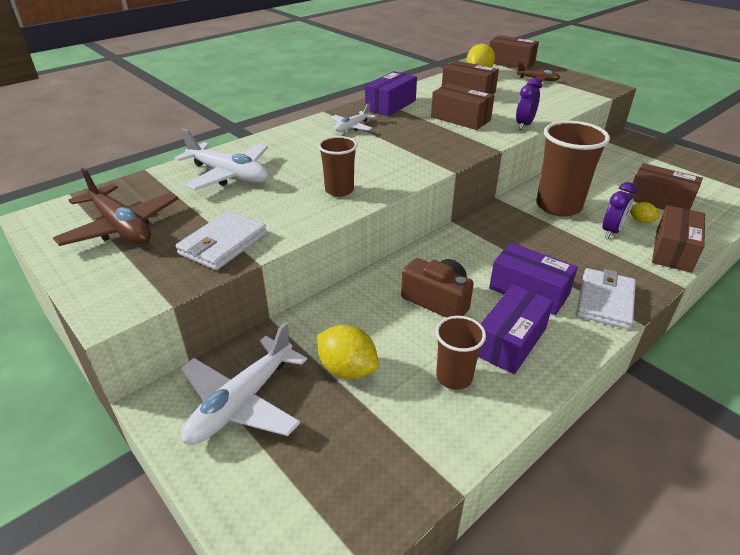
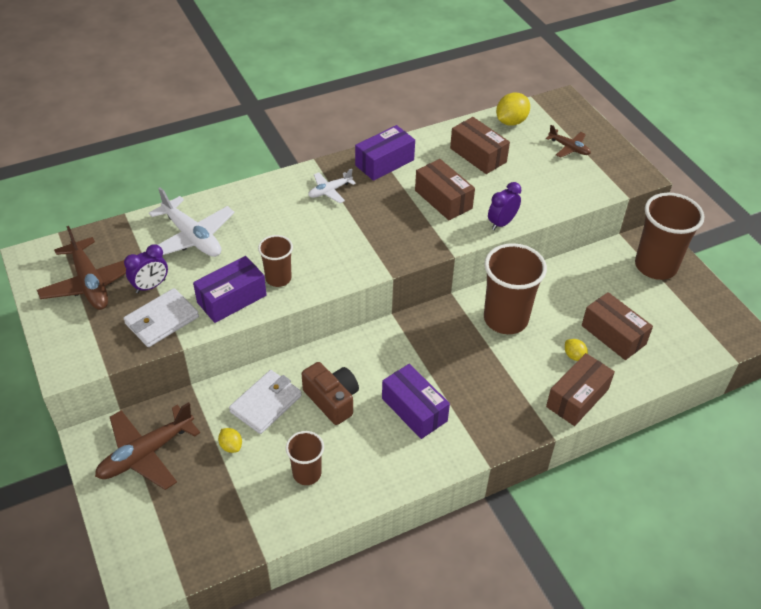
camera: 15 degrees right, 10 degrees up
white plane [181,322,307,445] -> brown plane [95,402,200,490]
yellow lemon [317,325,378,379] -> yellow lemon [218,428,242,453], size x0.56
purple box [478,284,554,374] -> purple box moved to [193,256,267,323]
brown box [489,35,539,69] -> none
white wallet [576,268,636,329] -> white wallet moved to [229,370,302,434]
purple clock [603,182,637,238] -> purple clock moved to [124,244,168,293]
none -> brown cup [635,193,704,280]

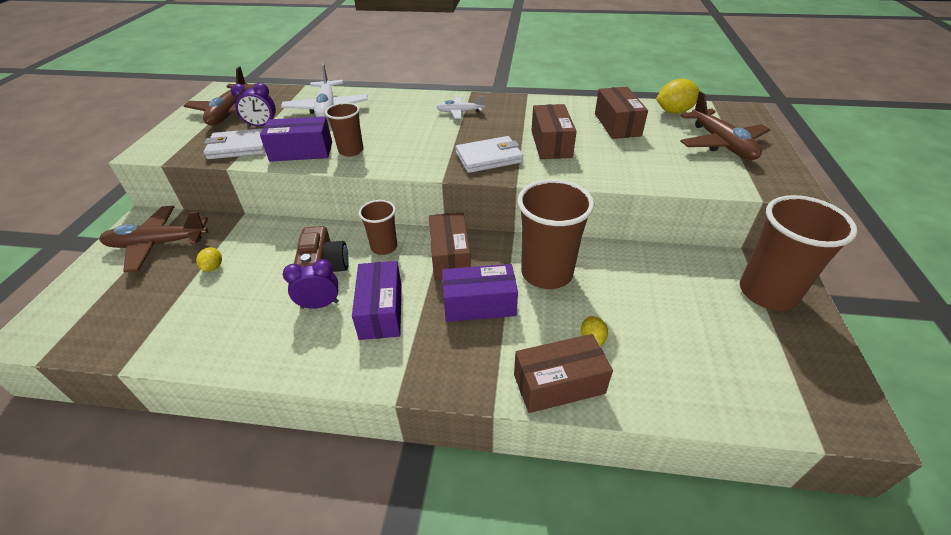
camera: 35 degrees right, 5 degrees down
white wallet [229,370,302,434] -> white wallet moved to [456,136,523,173]
brown cup [286,431,324,485] -> brown cup moved to [359,200,397,255]
purple box [355,125,415,181] -> purple box moved to [442,264,518,322]
purple clock [488,182,522,230] -> purple clock moved to [283,259,339,309]
brown plane [546,125,591,158] -> brown plane [680,92,770,160], size x1.80
brown box [582,292,653,360] -> brown box moved to [429,212,471,280]

